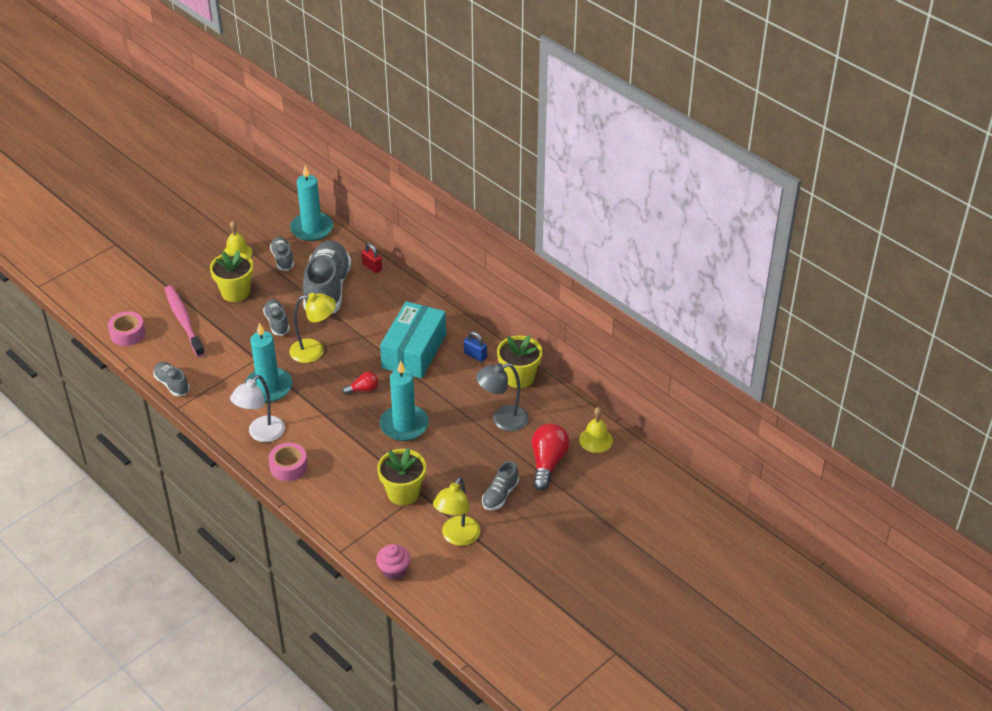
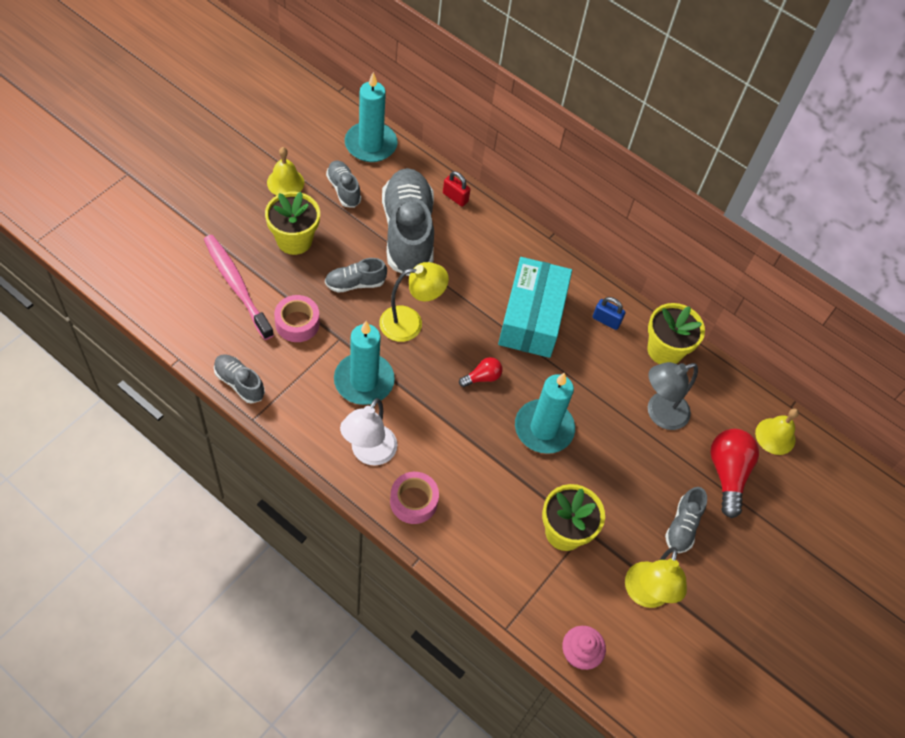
camera: 15 degrees left, 15 degrees up
pink tape [108,312,145,346] -> pink tape moved to [274,295,320,342]
grey shoe [263,299,290,335] -> grey shoe turned 75 degrees counterclockwise [325,258,387,293]

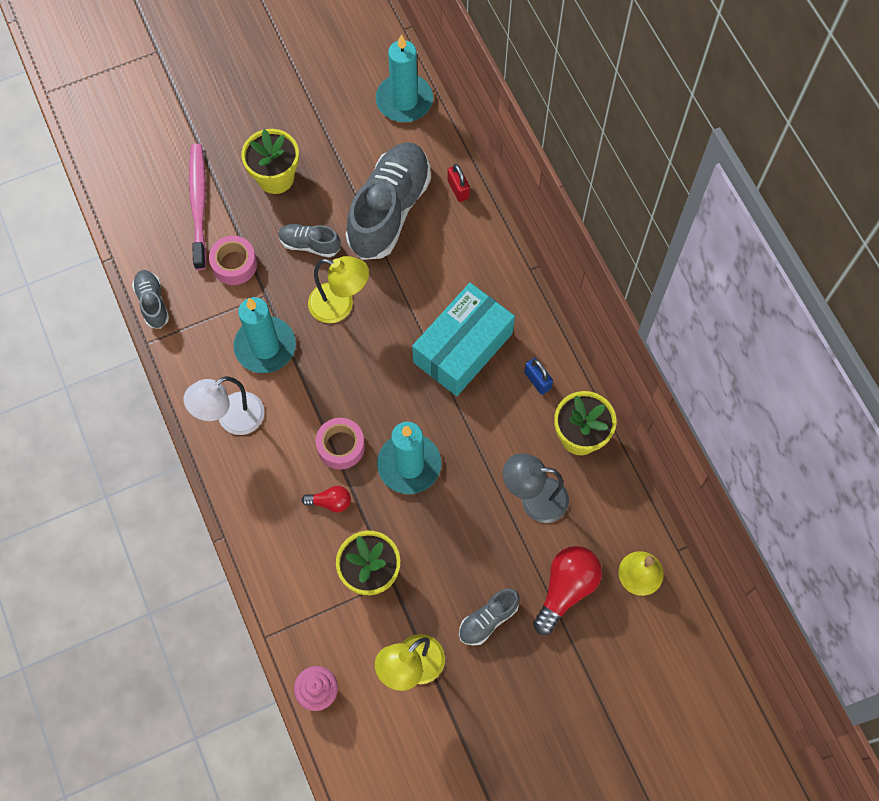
camera: 35 degrees right, 10 degrees up
yellow bell [267,147,304,195] -> none
grey shoe [326,160,361,208] -> none
pink tape [390,472,439,524] -> pink tape moved to [315,418,365,469]
red light bulb [459,357,503,387] -> red light bulb moved to [302,486,351,512]

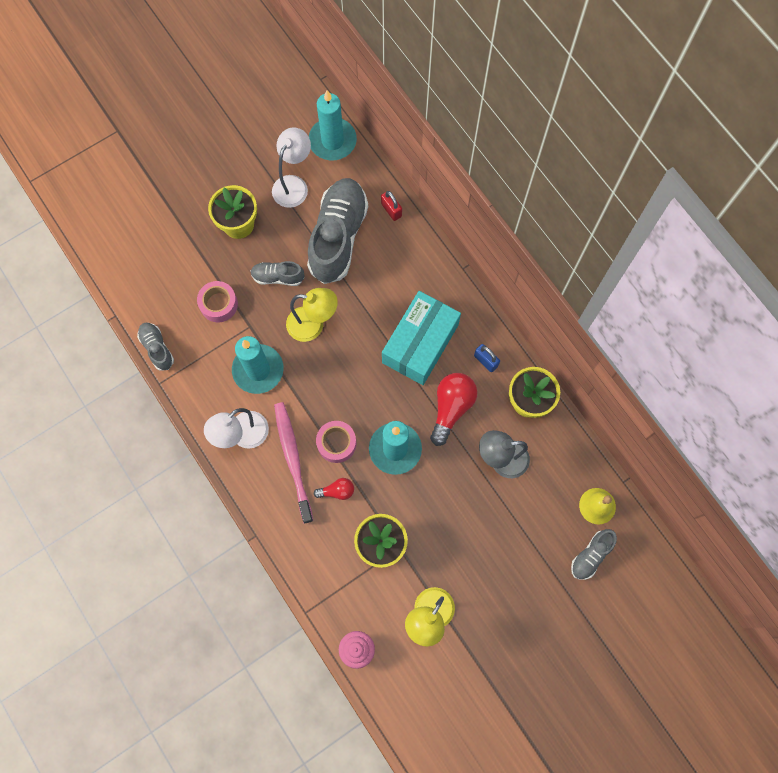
camera: 10 degrees left, 5 degrees up
pink toothbrush [189,144,207,270] -> pink toothbrush moved to [274,402,313,523]
grey shoe [459,588,520,646] -> grey shoe moved to [571,529,617,580]
red light bulb [533,546,602,635] -> red light bulb moved to [430,373,477,446]
none -> white lamp [272,127,311,208]

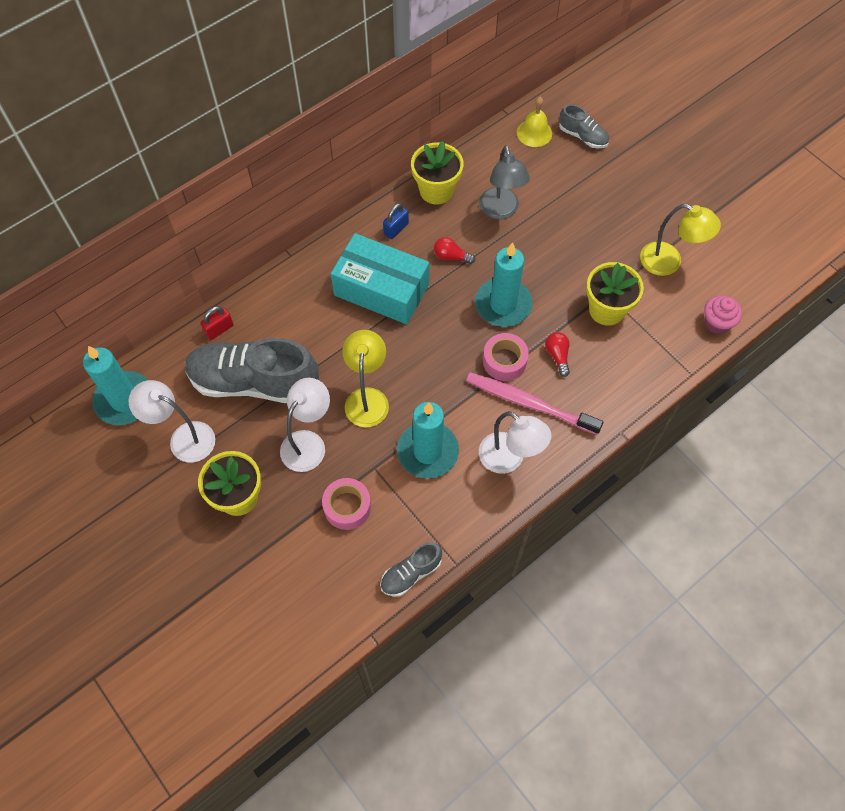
camera: 95 degrees left, 10 degrees down
grey shoe [251,261,304,286] -> white lamp [280,378,330,472]
pink toothbrush [274,402,313,523] -> pink toothbrush turned 45 degrees clockwise [466,372,604,435]
red light bulb [430,373,477,446] -> red light bulb [434,237,475,264], size x0.54

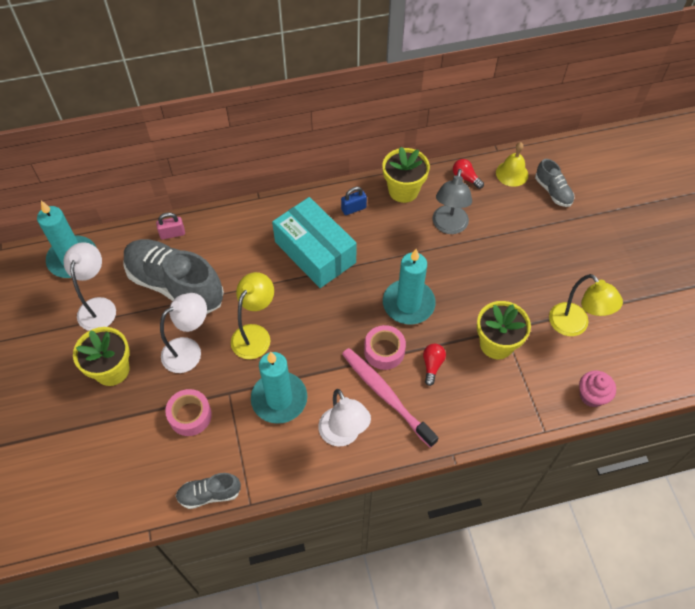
camera: 25 degrees right, 5 degrees down
white lamp [129,380,215,462] -> white lamp turned 45 degrees clockwise [64,242,116,331]
red padlock [200,306,234,340] -> pink padlock [156,212,185,239]
red light bulb [434,237,475,264] -> red light bulb moved to [453,159,484,189]

